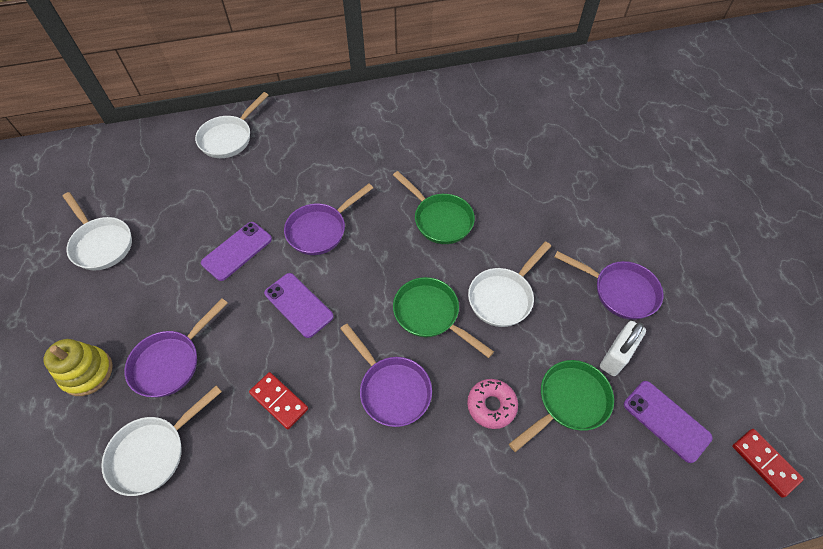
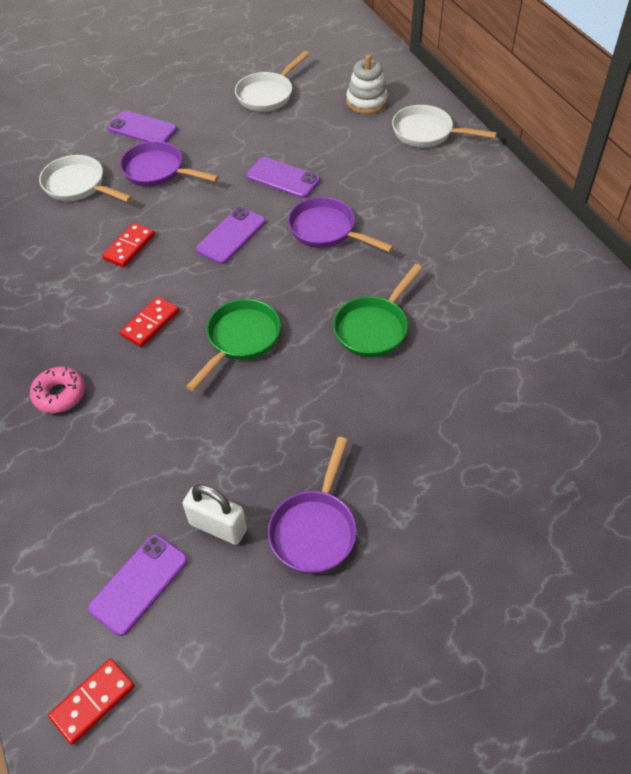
camera: 80 degrees right, 5 degrees down
yellow stacking toy [43,339,112,396] -> purple phone [108,111,177,142]
purple pan [340,324,432,427] -> red domino [120,296,179,347]
pink donut [467,379,518,429] -> pink donut moved to [30,367,85,413]
white pan [468,241,551,327] -> none
green pan [509,360,614,452] -> none
none -> white stacking toy [346,55,388,114]

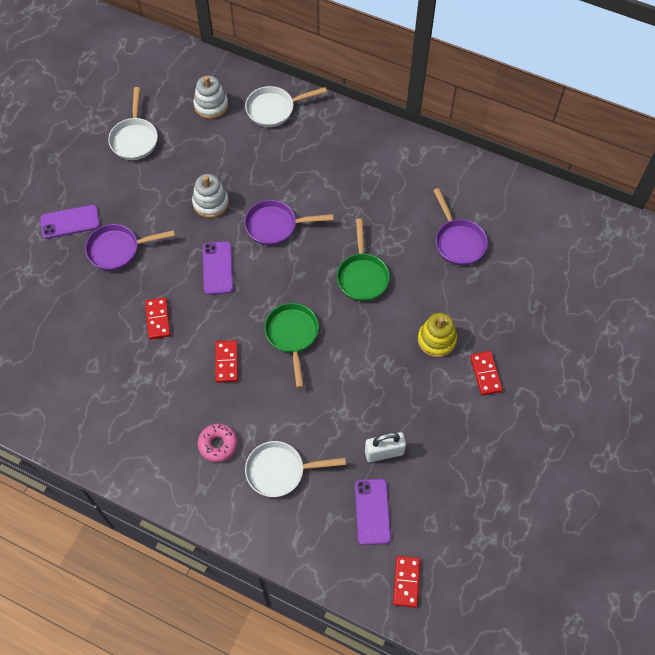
camera: 40 degrees left, 10 degrees up
white pan [39,155,132,202] -> white pan moved to [245,441,346,497]
purple phone [246,157,320,198] -> white stacking toy [192,174,229,218]
purple pan [268,437,357,574] -> purple pan moved to [433,188,488,266]
none -> yellow stacking toy [418,313,457,357]
none -> red domino [470,351,503,395]

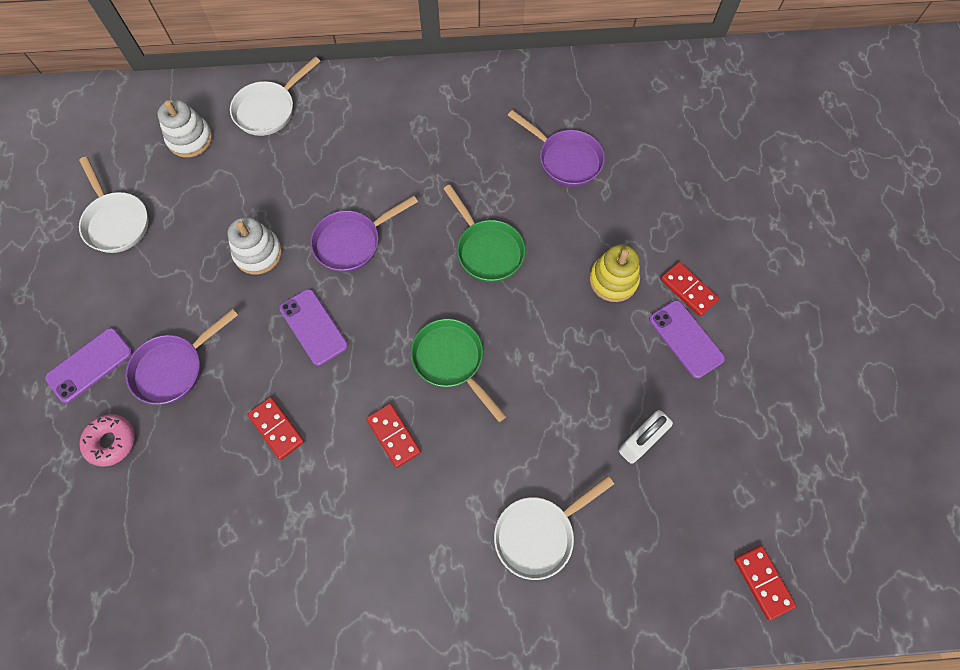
camera: 30 degrees left, 5 degrees up
pink donut [198,424,238,462] -> pink donut moved to [80,414,135,467]
purple phone [355,479,391,545] -> purple phone moved to [649,300,725,378]

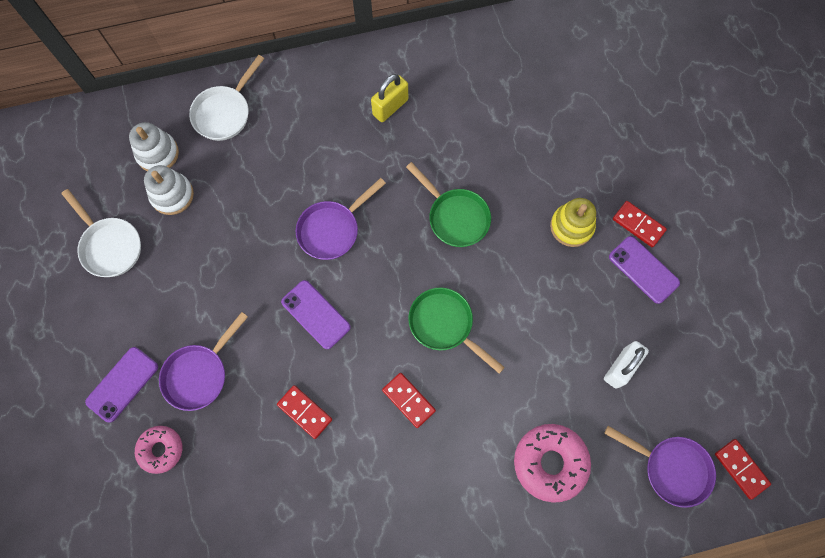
camera: 10 degrees left, 5 degrees up
white stacking toy [228,217,282,275] -> white stacking toy moved to [144,165,194,215]
white pan [494,476,614,580] -> pink donut [514,424,591,503]
purple pan [508,110,605,187] -> purple pan moved to [604,426,716,508]
none -> yellow padlock [371,74,408,122]

